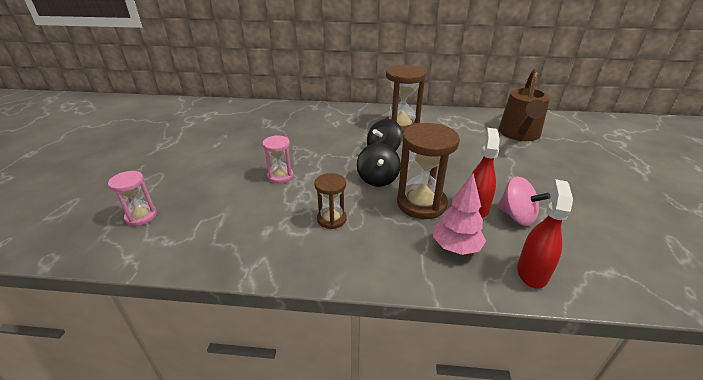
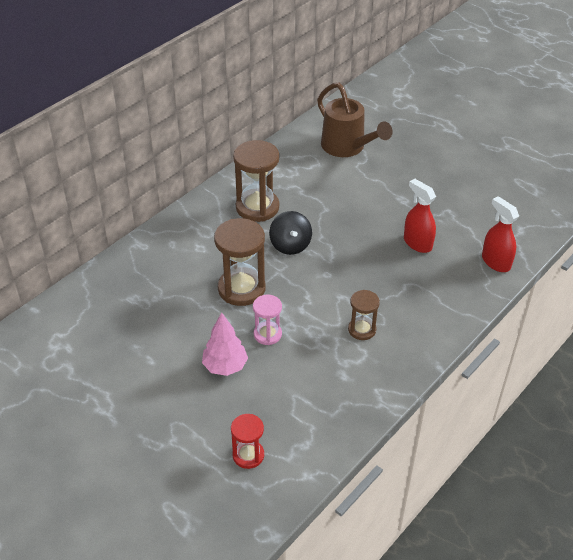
camera: 55 degrees left, 10 degrees up
pink hourglass [108,171,157,226] -> red hourglass [231,414,264,469]
black spinning top [357,143,401,187] -> none
brown hourglass [397,123,460,219] -> brown hourglass moved to [214,218,266,306]
pink tree [433,173,486,255] -> pink tree moved to [202,312,248,376]
pink spinning top [497,176,551,226] -> none

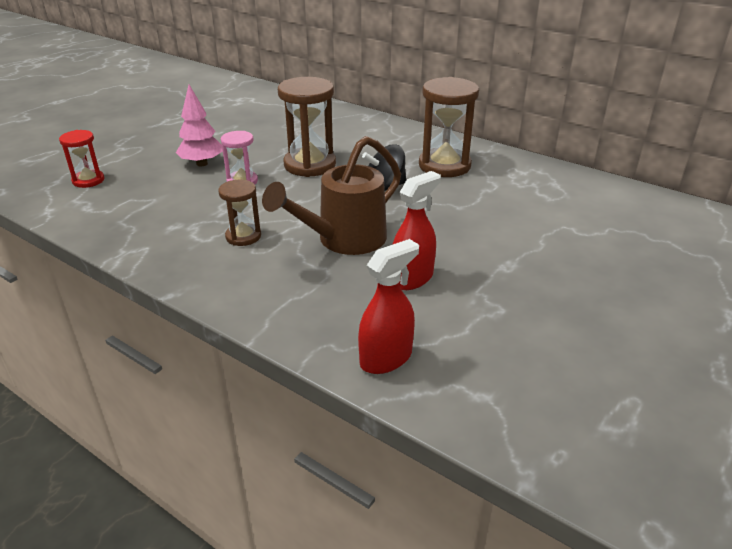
camera: 85 degrees right, 10 degrees down
brown watering can [317,83,393,157] -> brown watering can moved to [262,136,401,255]

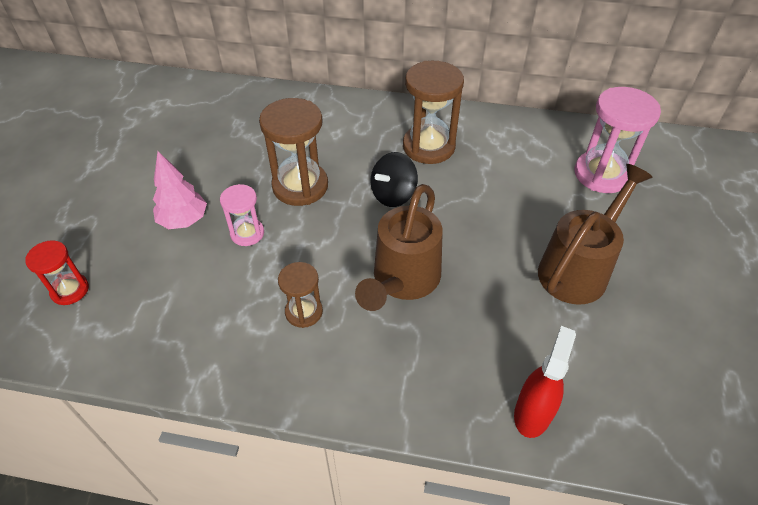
camera: 25 degrees left, 15 degrees up
red spray bottle [392,171,441,290] -> none
none -> brown watering can [538,164,652,305]
none -> pink hourglass [575,87,661,193]

